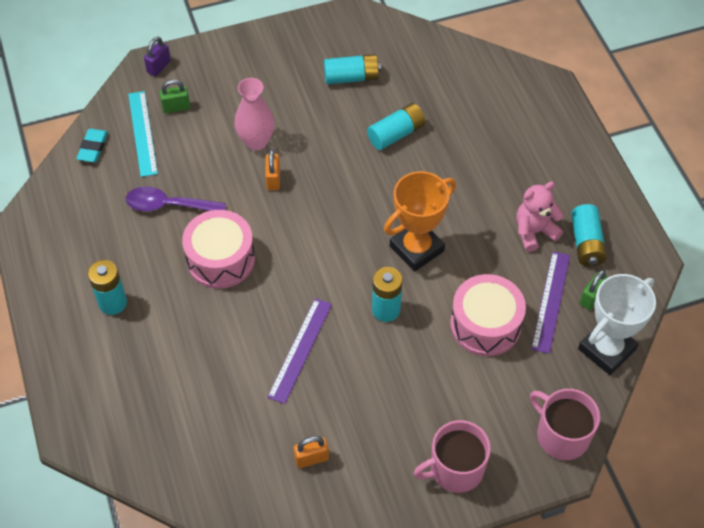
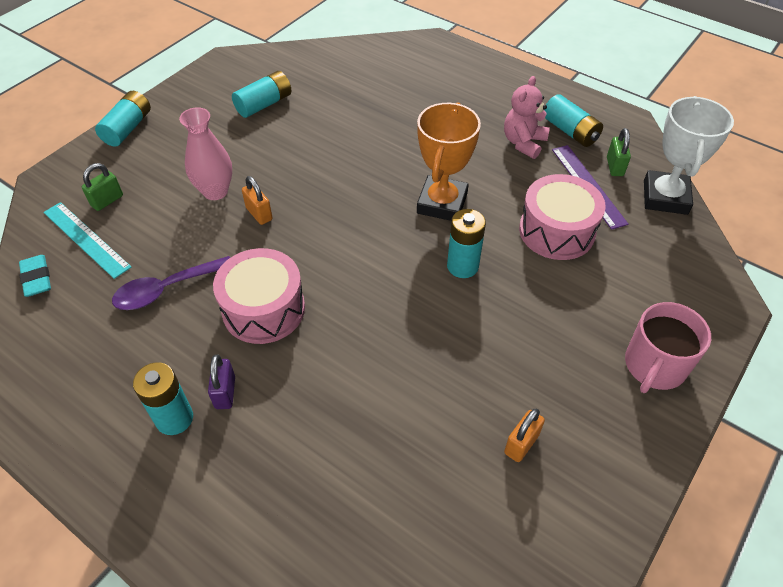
camera: 35 degrees left, 5 degrees down
purple padlock [144,37,171,76] -> purple padlock moved to [208,354,235,409]
purple ruler [267,298,332,404] -> none
turquoise battery [367,103,425,150] -> turquoise battery moved to [95,91,151,147]
pink mug [530,389,600,460] -> none

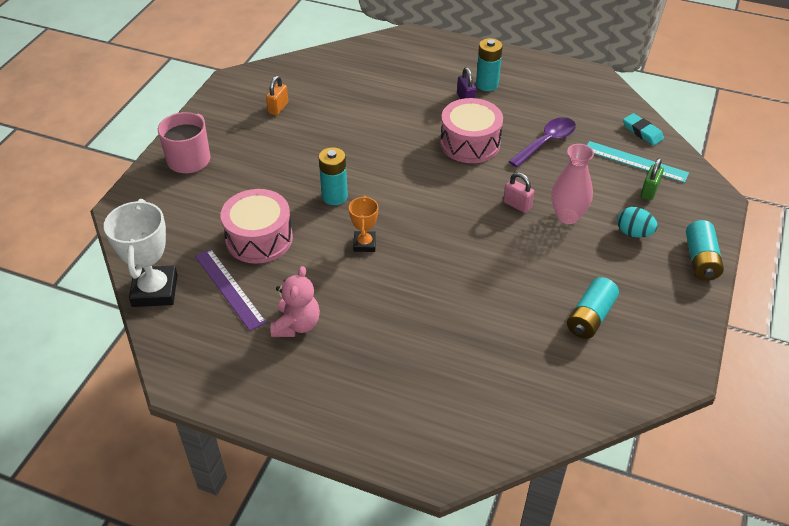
camera: 165 degrees right, 5 degrees down
orange padlock [242,176,273,225] -> pink padlock [503,172,534,213]
orange trophy [417,102,481,221] -> orange trophy [349,196,378,252], size x0.55
turquoise battery [544,94,603,147] -> none
green padlock [607,128,631,176] -> none
none -> turquoise egg [617,207,658,238]

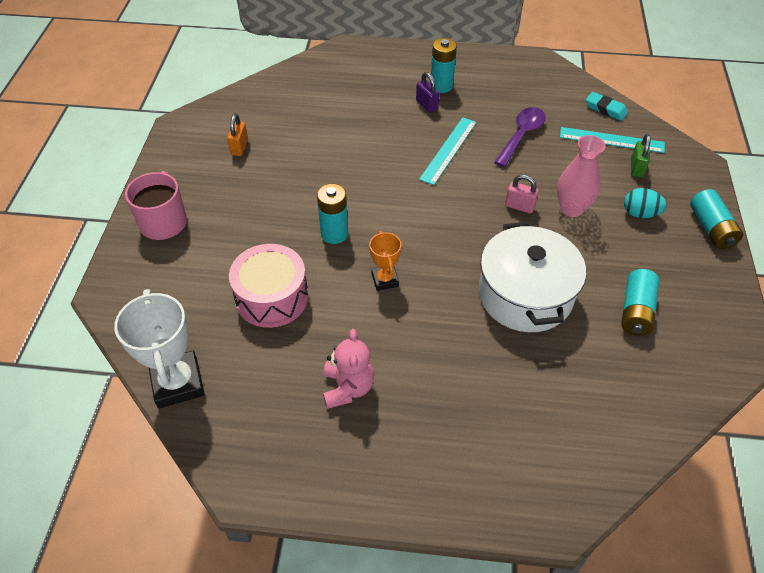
camera: 15 degrees left, 5 degrees up
purple ruler [195,249,266,331] -> none
pink drum [440,98,503,163] -> turquoise ruler [419,117,477,185]
none -> white pot [479,222,586,332]

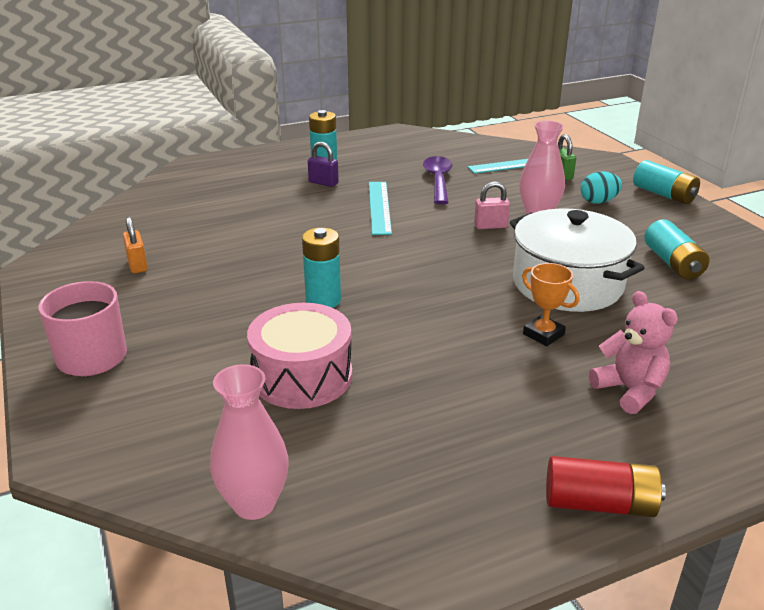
camera: 30 degrees left, 20 degrees down
white trophy [114,289,205,409] -> pink vase [210,364,289,520]
pink teddy bear [323,329,374,409] -> pink teddy bear moved to [589,291,678,414]
orange trophy [369,231,402,291] -> orange trophy moved to [522,263,579,346]
turquoise eraser [586,92,628,121] -> none
none -> red battery [546,456,666,517]

